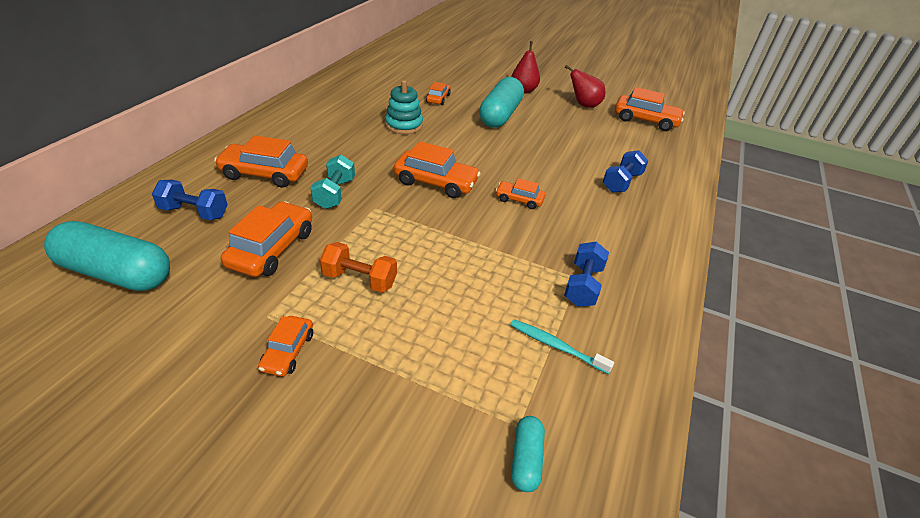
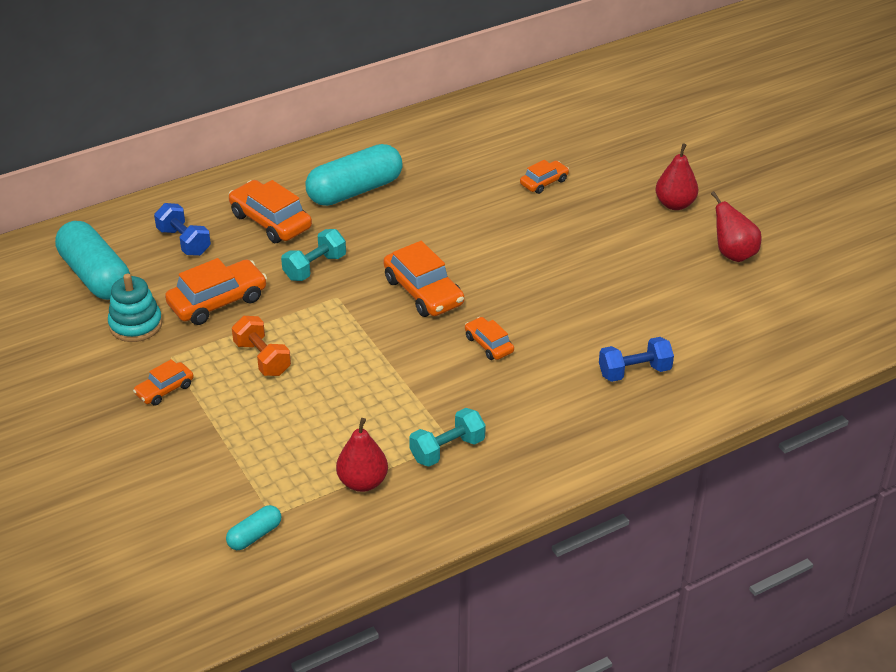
camera: 40 degrees right, 0 degrees up
turquoise stacking toy [385,80,423,134] -> turquoise stacking toy moved to [108,274,162,342]
turquoise capsule [479,77,524,128] -> turquoise capsule moved to [306,144,403,206]
turquoise toothbrush [510,319,614,374] -> red pear [336,418,388,492]
blue dumbbell [564,242,609,307] -> turquoise dumbbell [409,408,486,467]
orange car [615,87,685,131] -> none

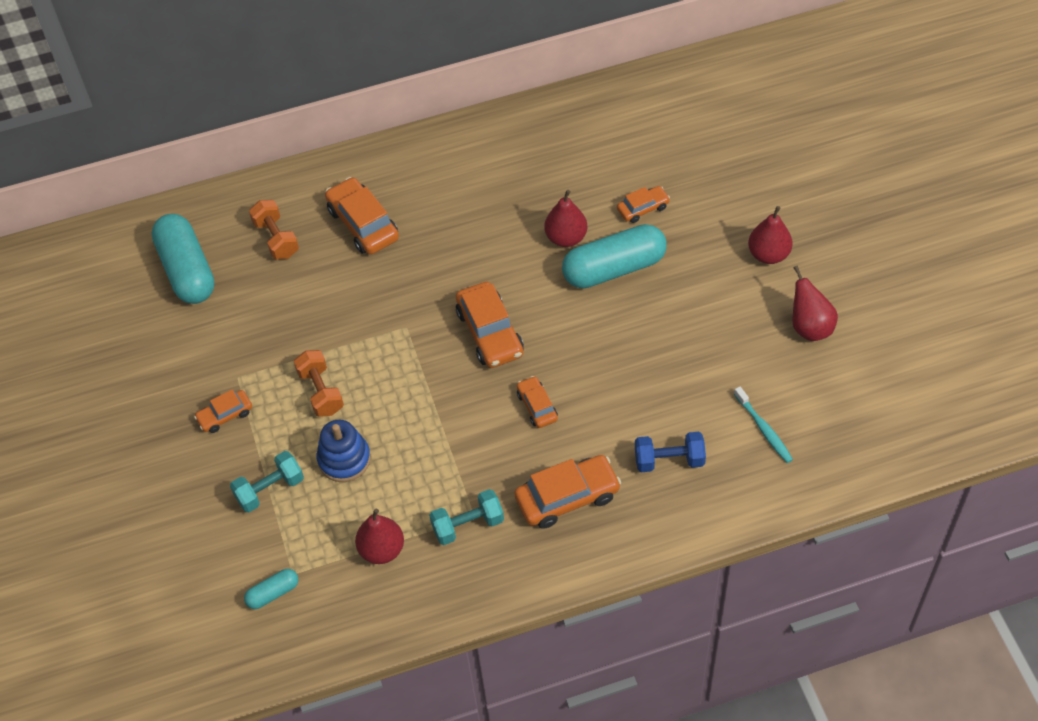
camera: 15 degrees right, 15 degrees up
turquoise stacking toy [108,274,162,342] -> none
blue dumbbell [154,203,211,256] -> orange dumbbell [249,200,299,259]
orange car [165,258,267,325] -> orange car moved to [514,455,621,529]
turquoise dumbbell [281,229,346,281] -> turquoise dumbbell moved to [230,451,304,512]
turquoise capsule [306,144,403,206] -> turquoise capsule moved to [562,224,667,288]
none -> blue stacking toy [317,420,371,482]
none -> red pear [544,190,587,247]
none -> turquoise toothbrush [734,386,793,463]

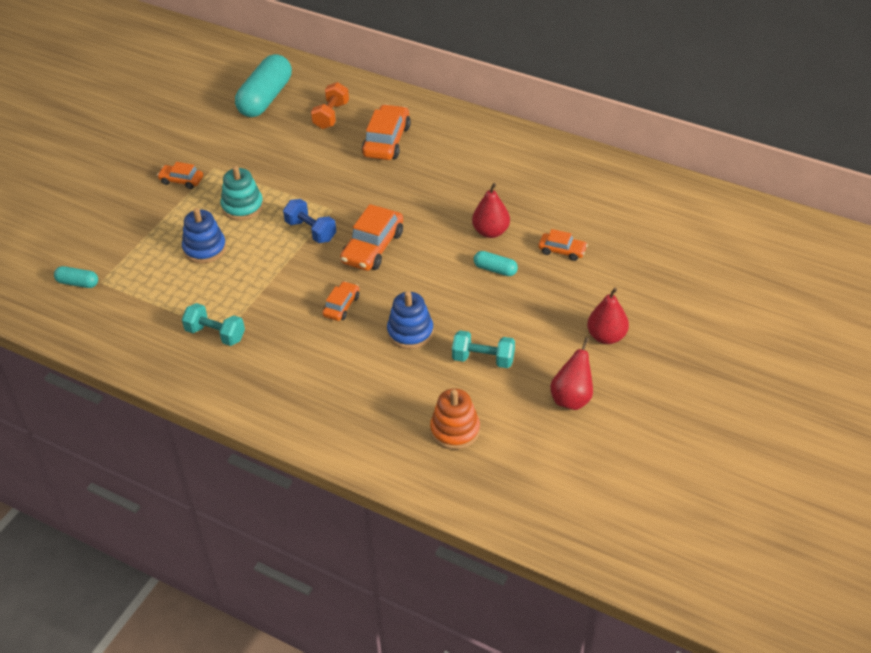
camera: 45 degrees right, 10 degrees down
turquoise dumbbell [230,451,304,512] -> turquoise dumbbell moved to [452,330,515,368]
orange dumbbell [294,350,344,417] -> turquoise stacking toy [220,166,264,220]
red pear [355,509,404,564] -> none
orange car [514,455,621,529] -> none
turquoise capsule [562,224,667,288] -> turquoise capsule [474,251,518,276], size x0.47
blue dumbbell [635,432,706,472] -> blue dumbbell moved to [283,199,336,243]
turquoise toothbrush [734,386,793,463] -> orange stacking toy [430,388,480,450]
none -> blue stacking toy [387,291,434,349]

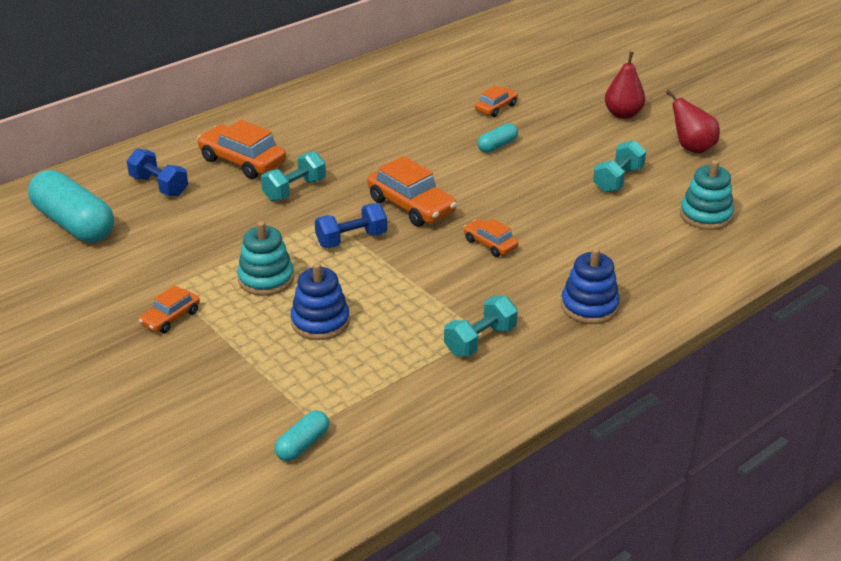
camera: 70 degrees left, 10 degrees down
orange dumbbell [311,82,349,129] -> blue dumbbell [127,149,188,196]
blue stacking toy [387,291,434,349] -> blue stacking toy moved to [561,248,620,324]
orange stacking toy [430,388,480,450] -> turquoise stacking toy [680,160,734,230]
red pear [472,183,510,238] -> none
none -> turquoise dumbbell [261,151,326,201]

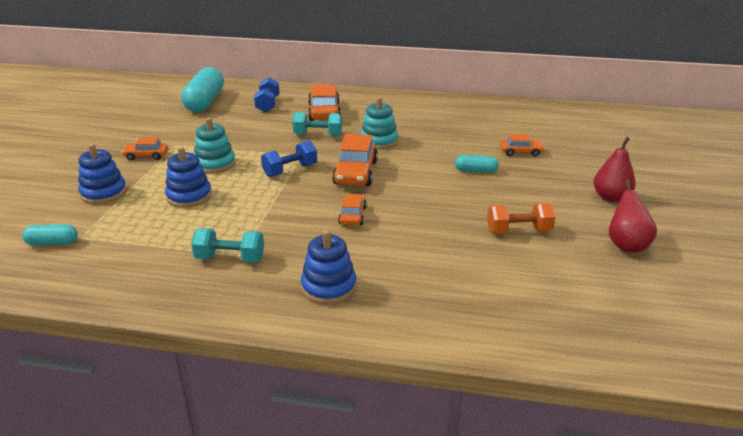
camera: 50 degrees right, 5 degrees down
blue dumbbell [315,203,387,248] -> blue dumbbell turned 60 degrees counterclockwise [261,140,317,177]
turquoise dumbbell [593,140,646,192] -> orange dumbbell [487,203,556,234]
turquoise stacking toy [680,160,734,230] -> turquoise stacking toy moved to [360,97,398,149]
none -> blue stacking toy [78,144,127,204]

